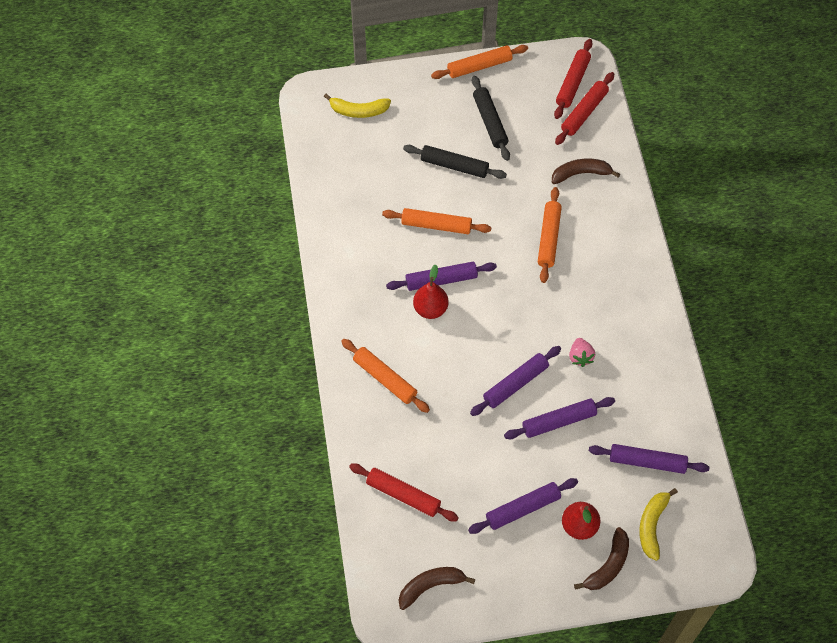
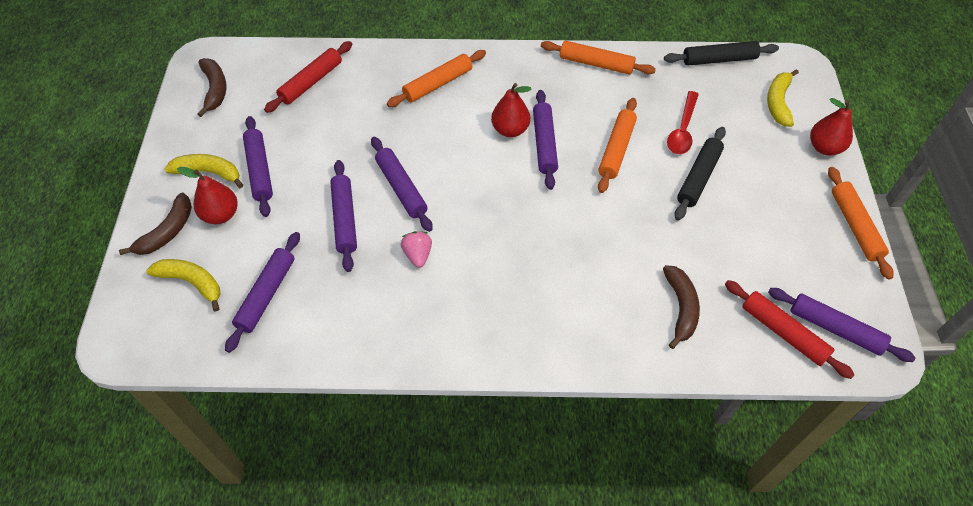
camera: 100 degrees right, 5 degrees down
black rolling pin [472,76,510,161] -> black rolling pin moved to [664,41,779,66]
orange rolling pin [538,187,562,283] -> orange rolling pin moved to [541,41,656,75]
red rolling pin [554,39,593,119] -> purple rolling pin [768,288,916,362]
pink strawberry [569,338,595,367] -> pink strawberry turned 75 degrees clockwise [401,231,432,268]
brown banana [574,527,629,590] -> brown banana turned 105 degrees counterclockwise [119,193,192,255]
none -> yellow banana [165,154,243,188]
none -> red spoon [667,91,699,154]
none -> red pear [810,98,853,155]

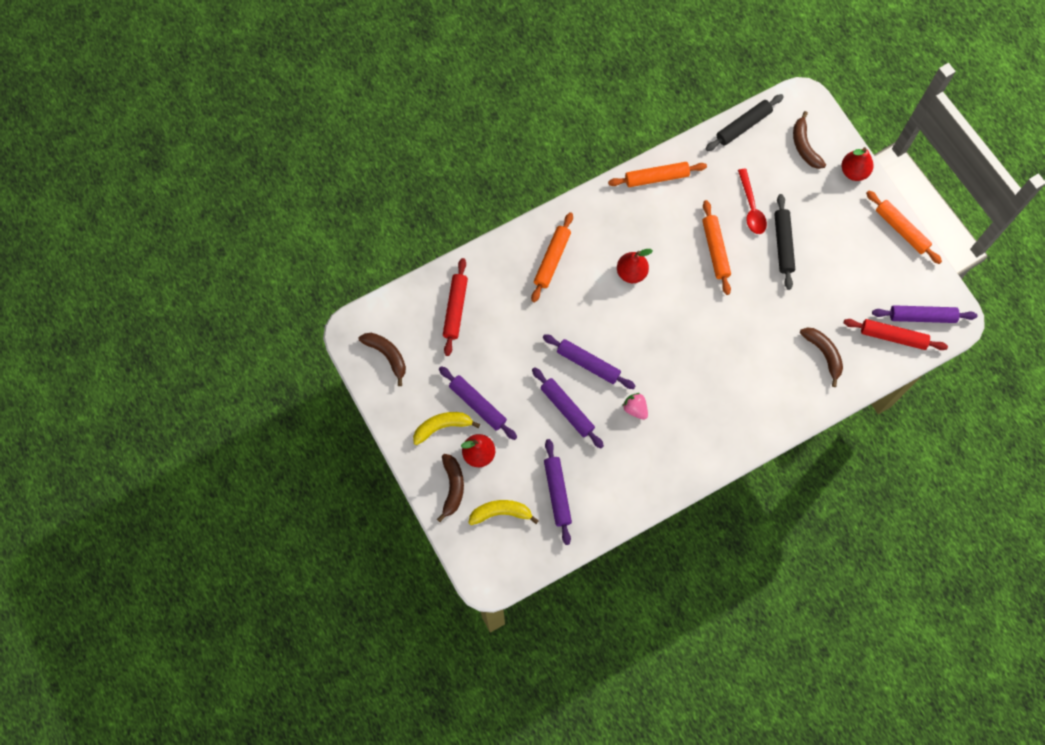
camera: 30 degrees left, 15 degrees up
purple rolling pin [533,90,558,190] -> none
yellow banana [767,69,799,127] -> brown banana [793,111,826,169]

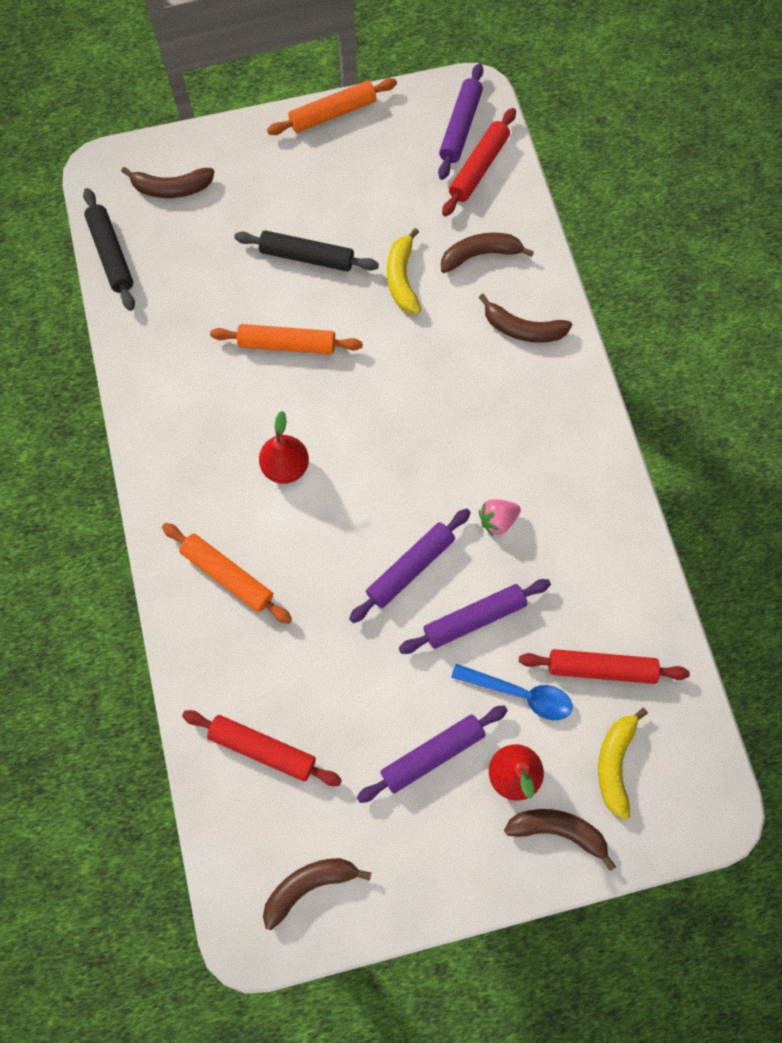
camera: 75 degrees left, 0 degrees up
yellow banana [413,412,480,445] -> yellow banana moved to [387,228,421,314]
purple rolling pin [544,439,572,545] -> red rolling pin [519,649,690,684]
orange rolling pin [608,162,707,187] -> none
red spoon [738,169,767,234] -> none
red pear [842,147,873,181] -> none
none -> blue spoon [451,664,573,720]
none -> brown banana [479,294,572,343]

